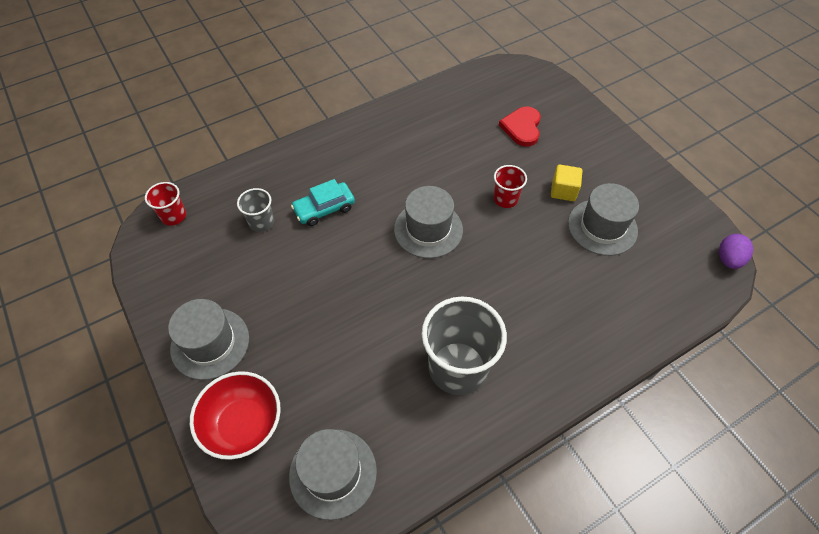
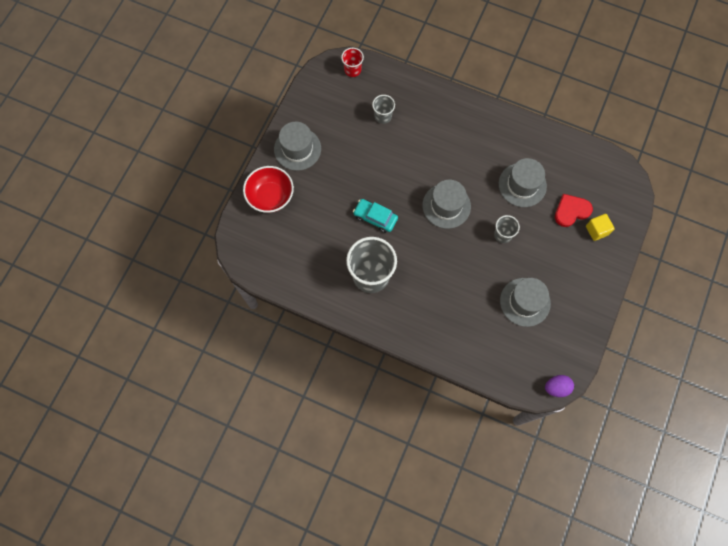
camera: 55 degrees right, 15 degrees up
grey hat [289,429,377,520] -> grey hat moved to [499,158,547,207]
turquoise car [291,179,355,226] -> turquoise car moved to [353,199,398,233]
red cup [493,165,527,208] -> grey cup [494,215,520,243]
yellow cube [551,165,582,201] -> yellow cube moved to [586,214,615,241]

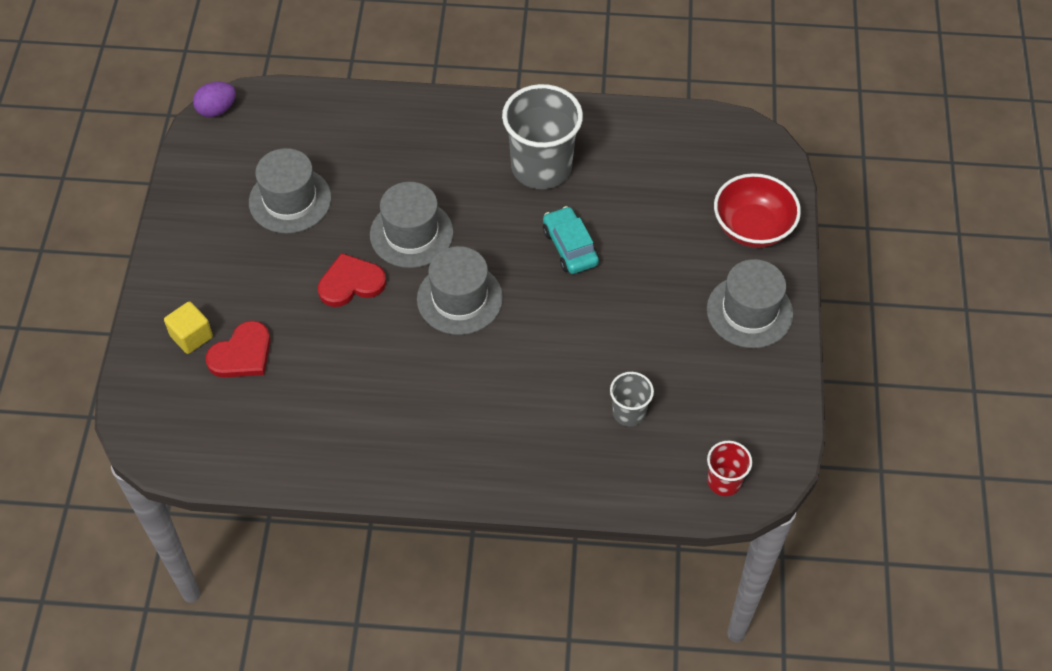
camera: 160 degrees right, 15 degrees down
turquoise car [353,199,398,233] -> turquoise car turned 120 degrees counterclockwise [543,206,599,274]
grey cup [494,215,520,243] -> red heart [318,253,386,307]
grey hat [499,158,547,207] -> grey hat moved to [370,182,454,268]

